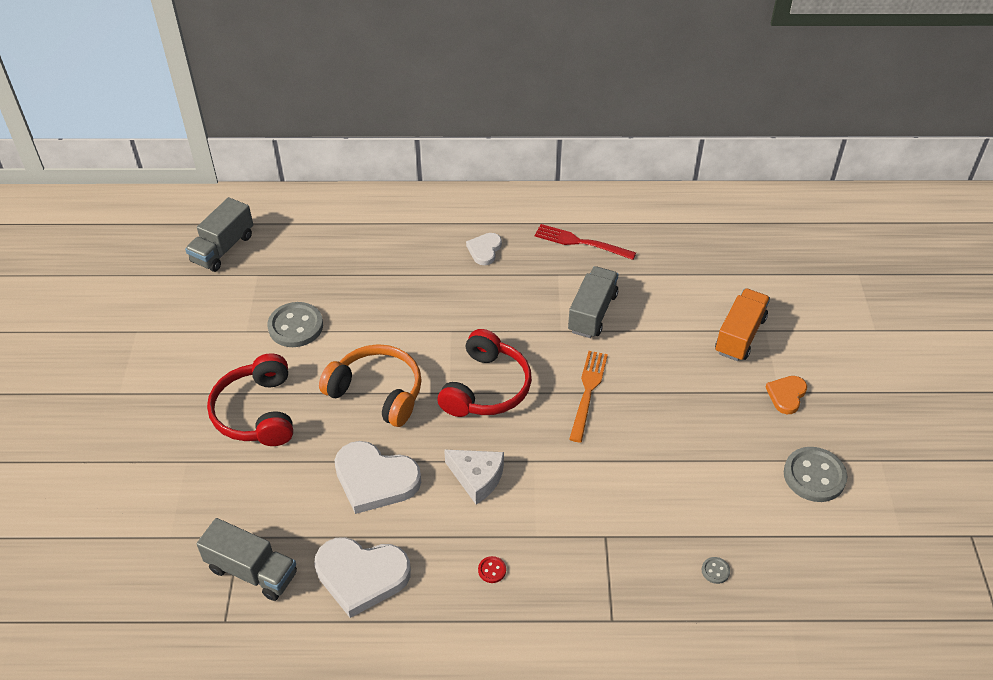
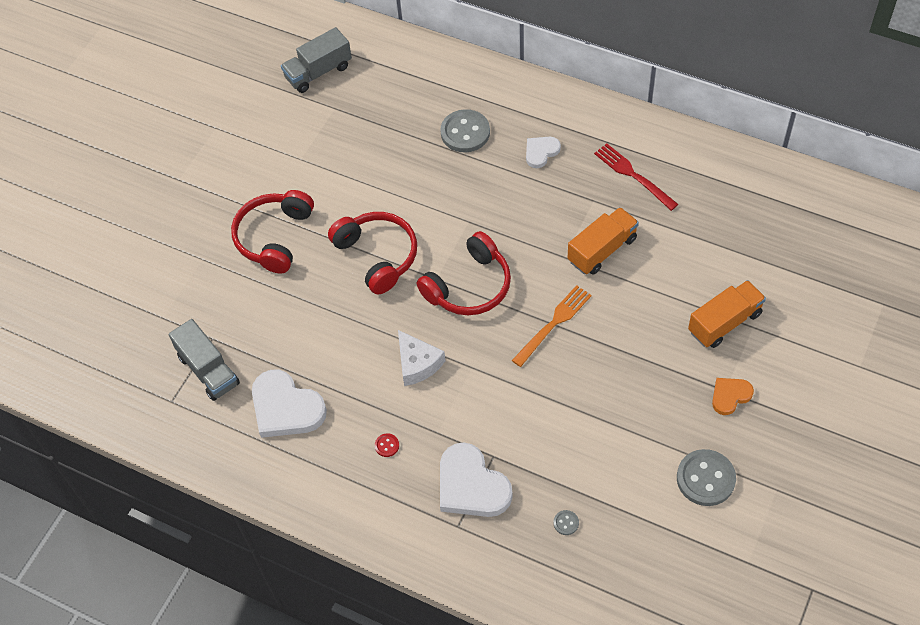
camera: 30 degrees right, 10 degrees up
grey button [267,302,323,347] -> grey button moved to [440,109,490,152]
orange headphones [319,344,422,427] -> red headphones [328,212,417,295]
white heart [335,441,421,514] -> white heart moved to [440,442,513,517]
grey truck [568,266,619,338] -> orange truck [568,207,639,275]

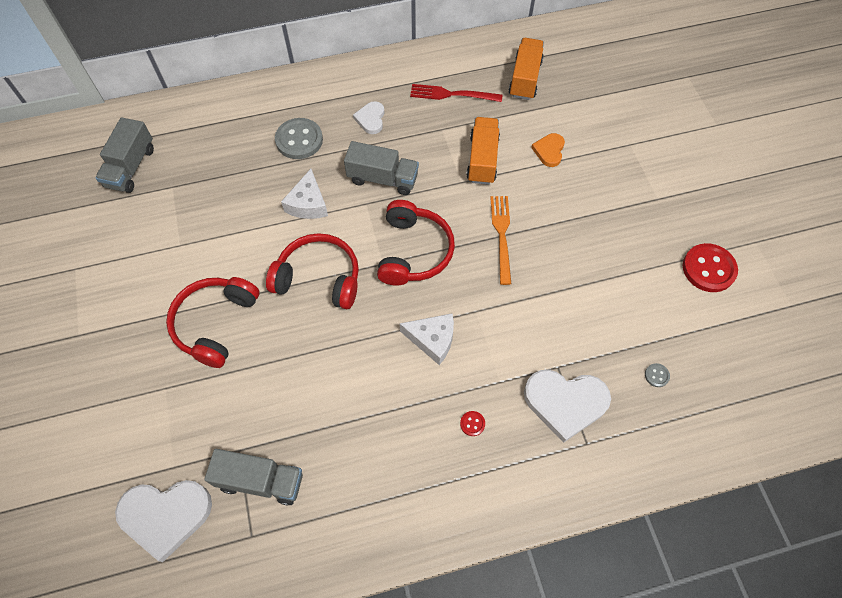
camera: 45 degrees left, 5 degrees up
red headphones [231,190,314,274] -> red headphones turned 45 degrees clockwise [166,277,260,368]
white heart [252,370,327,438] -> white heart moved to [115,480,212,562]
grey button [677,449,736,506] -> red button [683,243,738,292]
orange truck [688,280,766,348] -> orange truck moved to [509,38,544,100]
orange heart [712,378,754,415] -> orange heart moved to [531,133,565,167]
none -> white cheese [281,169,328,219]
none -> grey truck [344,141,419,195]

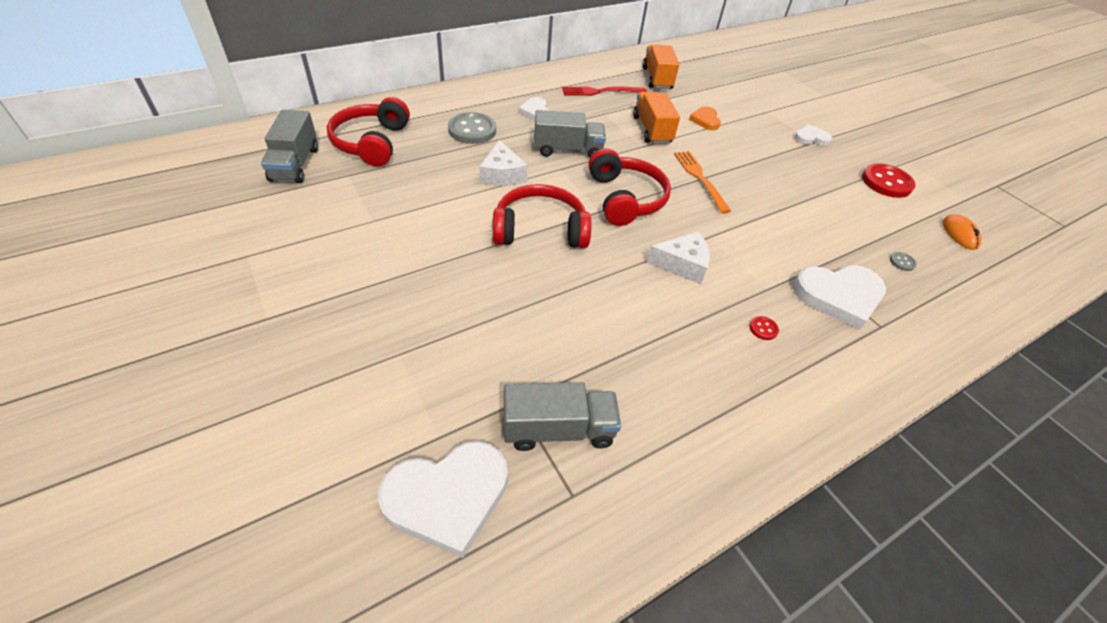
camera: 20 degrees left, 15 degrees down
red headphones [166,277,260,368] -> red headphones moved to [327,97,410,166]
none -> white heart [794,124,832,146]
none -> orange mouse [943,214,981,250]

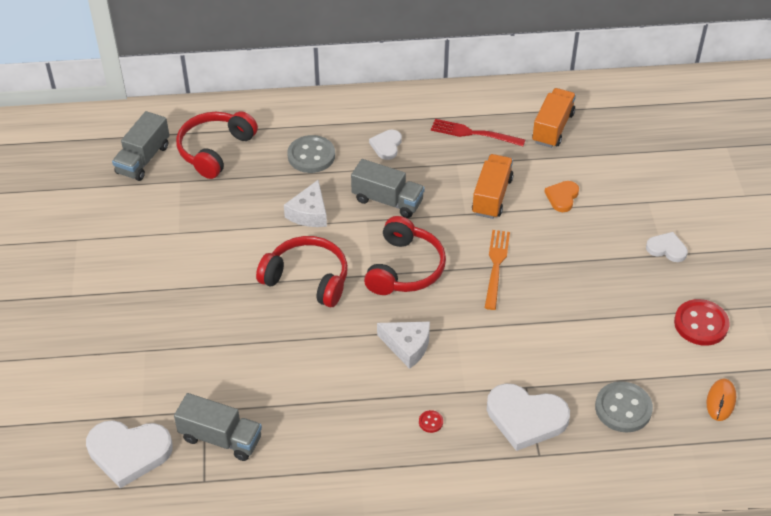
camera: 30 degrees right, 0 degrees up
grey button [890,252,917,271] -> grey button [595,381,653,433], size x2.32

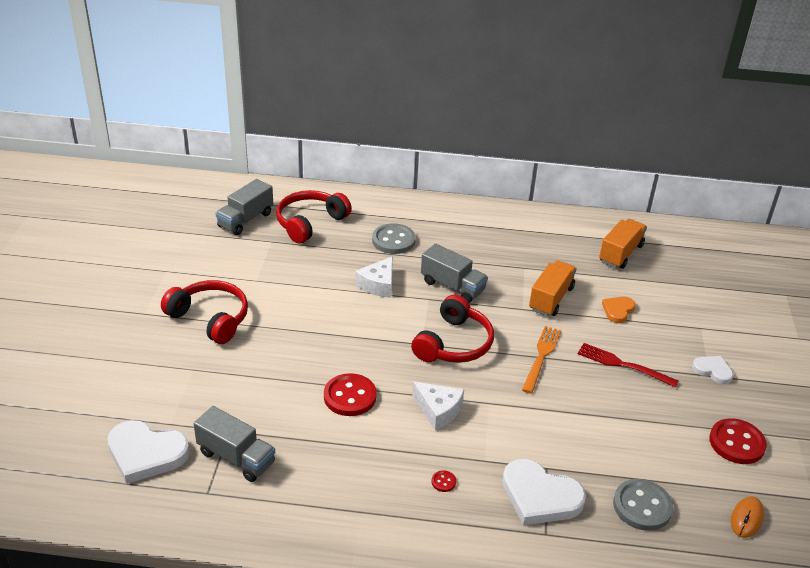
camera: 10 degrees right, 10 degrees down
red headphones [256,236,348,307] -> red headphones moved to [161,280,248,344]
white heart [369,130,402,160] -> none
red fork [431,119,525,146] -> red fork moved to [578,343,679,388]
none -> red button [324,373,377,416]

